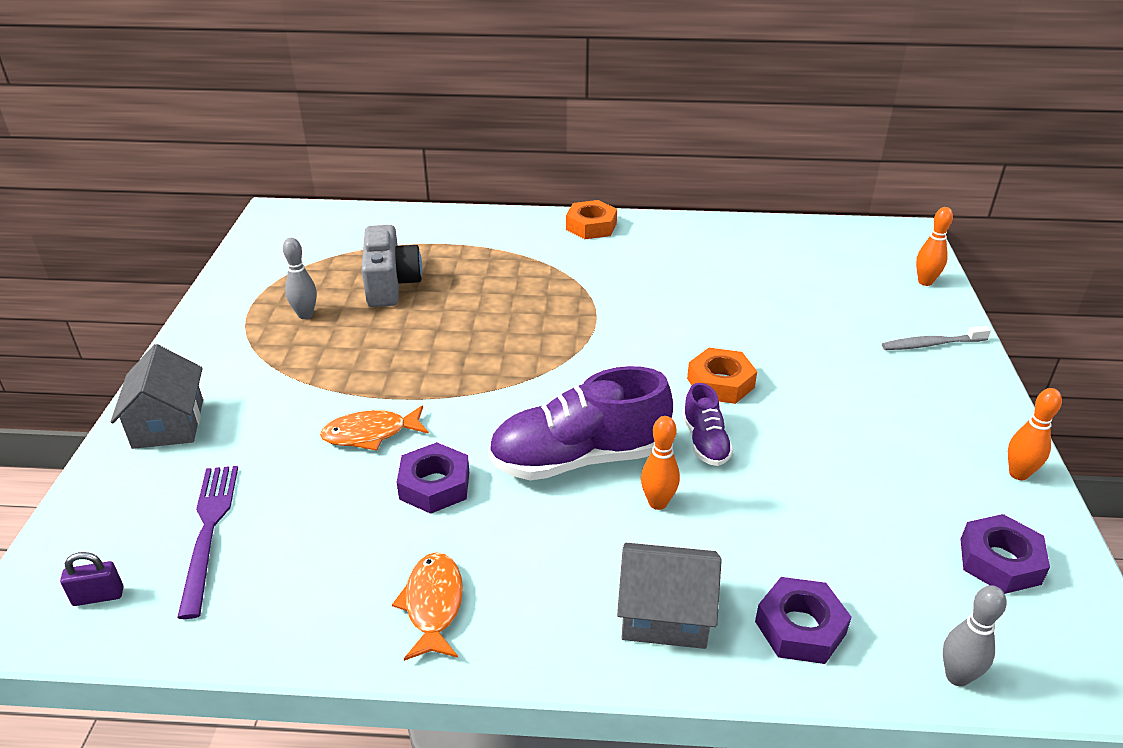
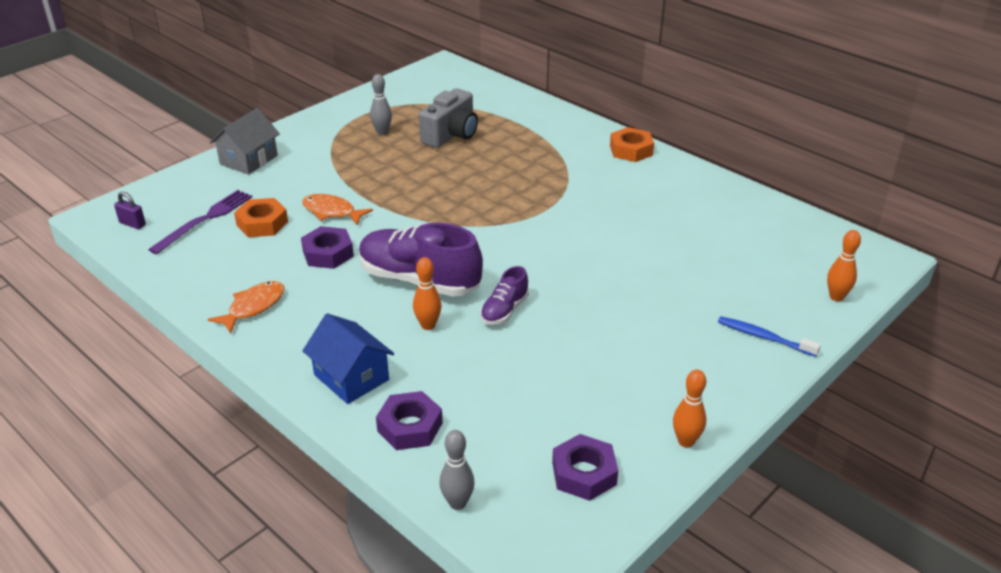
camera: 40 degrees right, 0 degrees up
grey house [617,543,721,649] -> blue house [303,313,394,404]
orange nut [687,348,757,404] -> orange nut moved to [234,198,288,237]
grey toothbrush [882,326,991,350] -> blue toothbrush [718,316,821,357]

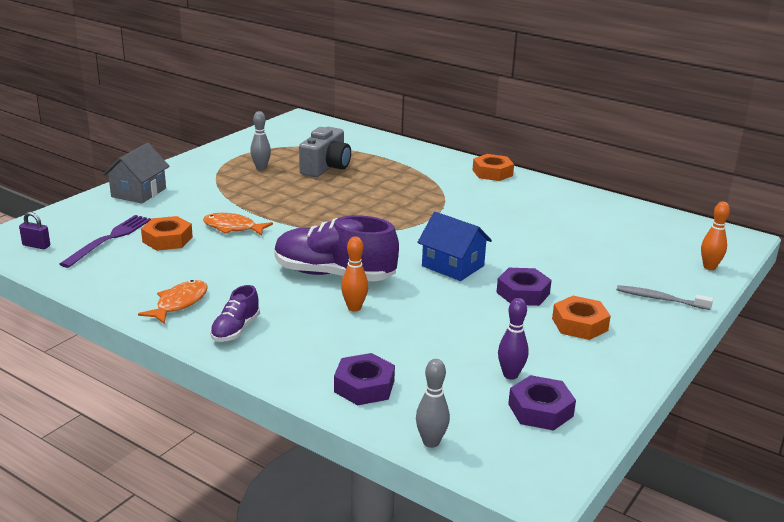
camera: 10 degrees left, 10 degrees down
purple nut [301,226,354,269] -> purple nut moved to [496,268,552,306]
blue house [303,313,394,404] -> blue house moved to [417,212,492,281]
purple shoe [480,266,529,325] -> purple shoe moved to [210,285,260,342]
orange bowling pin [673,370,706,447] -> none
blue toothbrush [718,316,821,357] -> grey toothbrush [617,285,713,310]
none -> purple bowling pin [498,298,529,380]
none -> orange nut [552,296,611,340]

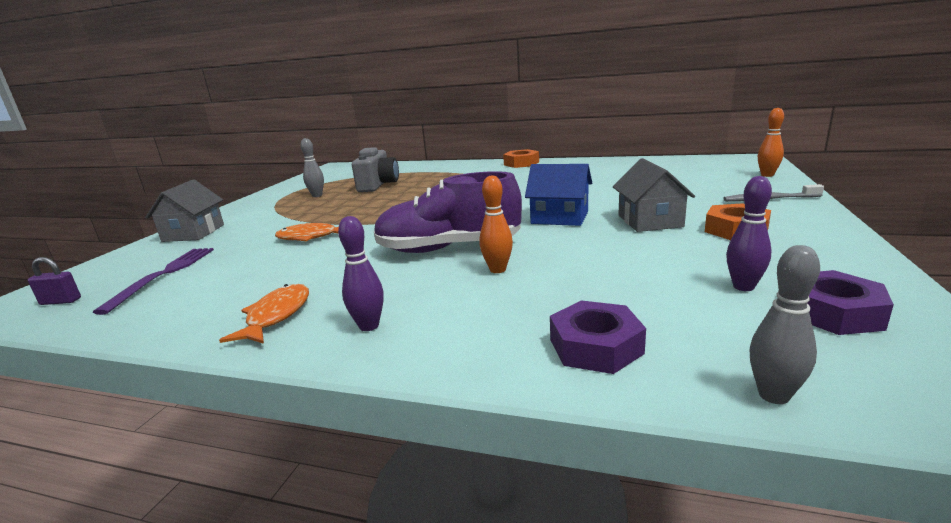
camera: 15 degrees left, 5 degrees down
orange nut [141,216,193,251] -> none
purple shoe [210,285,260,342] -> purple bowling pin [338,216,384,331]
purple nut [496,268,552,306] -> grey house [613,158,695,232]

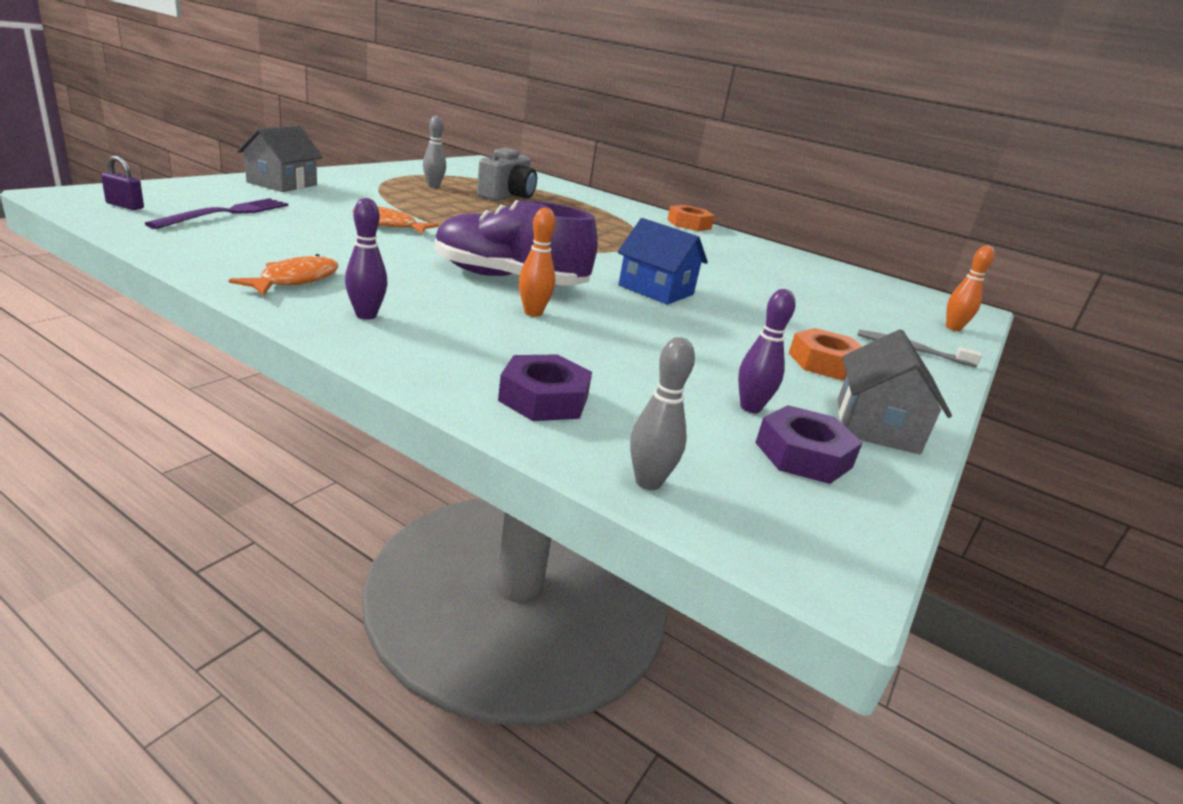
camera: 10 degrees right, 5 degrees up
grey house [613,158,695,232] -> grey house moved to [837,329,952,454]

